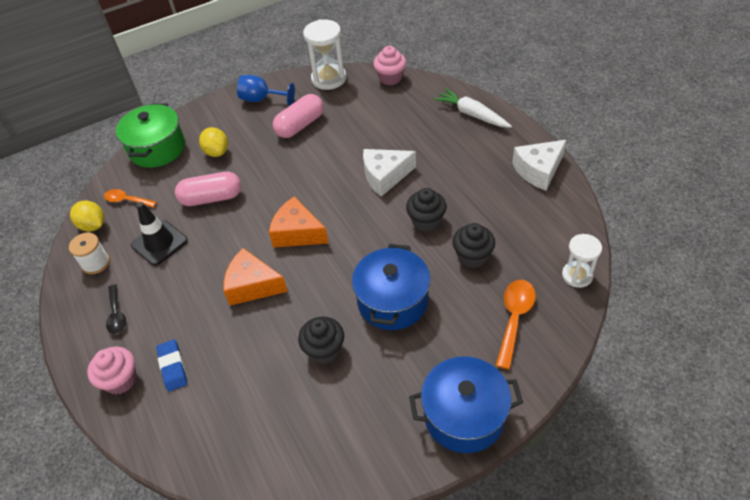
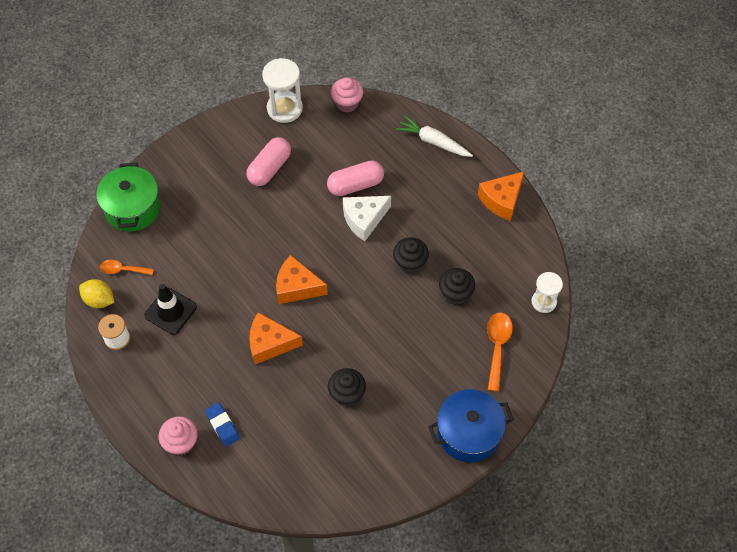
camera: 15 degrees left, 10 degrees up
black spoon [106,284,126,334] -> none
pink capsule [175,172,241,206] -> pink capsule moved to [327,161,384,196]
yellow lemon [199,127,228,157] -> none
blue goblet [237,75,295,106] -> none
blue pot [352,244,430,330] -> none
white cheese [512,140,566,190] -> orange cheese [478,171,524,221]

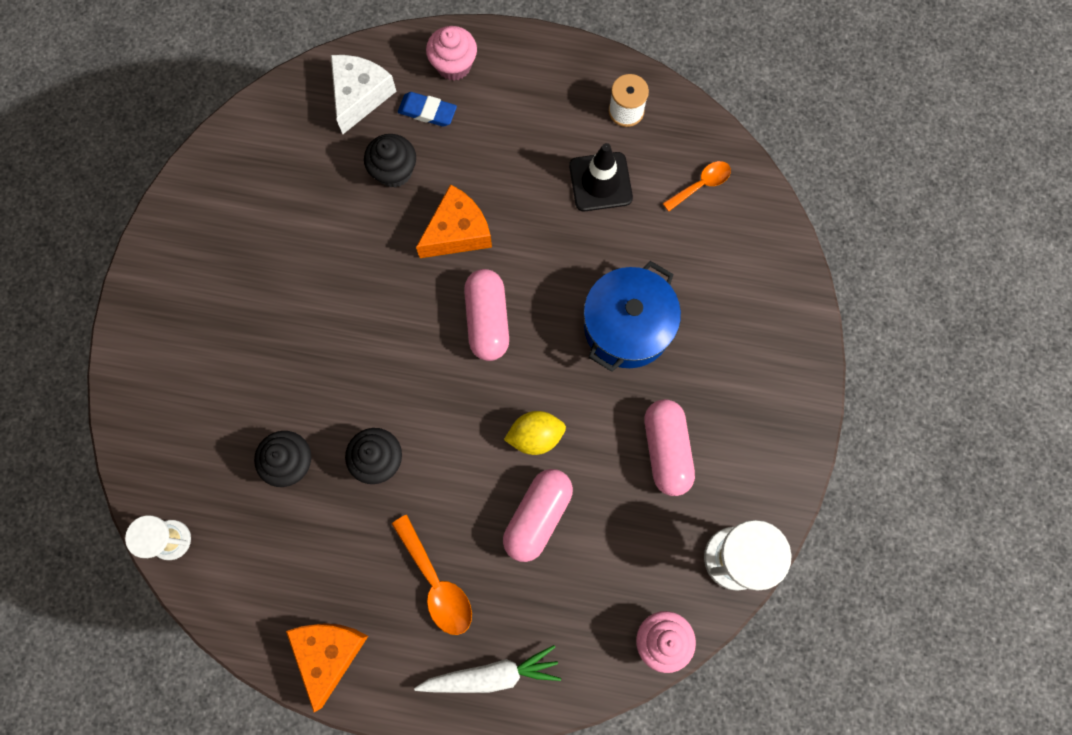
camera: 140 degrees right, 15 degrees up
yellow lemon [79,279,114,308] -> yellow lemon moved to [504,411,566,455]
green pot [96,163,161,231] -> none
orange cheese [276,255,328,304] -> pink capsule [464,269,509,361]
black cupcake [328,368,366,406] -> black cupcake moved to [364,134,416,188]
white cheese [343,196,391,241] -> white cheese moved to [331,55,397,134]
blue pot [428,389,514,462] -> blue pot moved to [583,261,681,372]
orange spoon [487,313,513,391] -> orange spoon moved to [392,515,472,635]

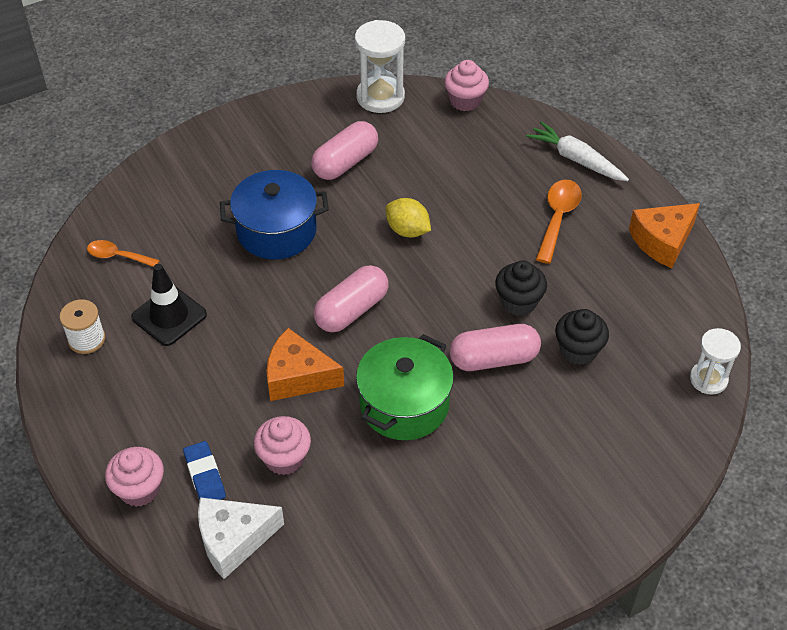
camera: 130 degrees left, 25 degrees down
black cupcake [364,134,416,188] -> pink cupcake [254,416,311,475]
pink capsule [503,469,573,562] -> pink capsule moved to [449,324,541,371]
none -> green pot [356,334,454,440]

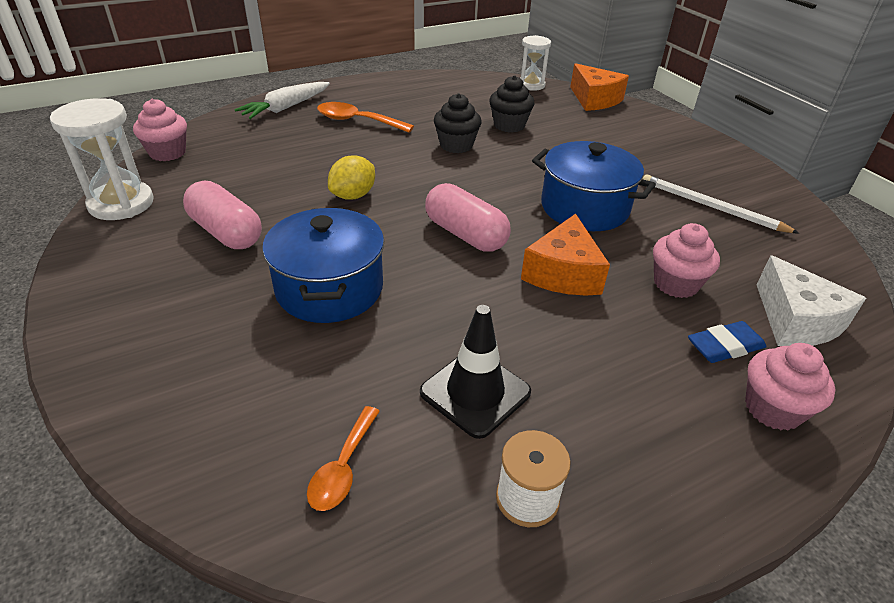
camera: 90 degrees left, 10 degrees down
green pot [356,334,454,440] -> blue pot [532,141,656,231]
pink capsule [449,324,541,371] -> none
orange cheese [629,203,700,268] -> orange cheese moved to [570,63,629,111]
none -> white pencil [643,174,799,234]

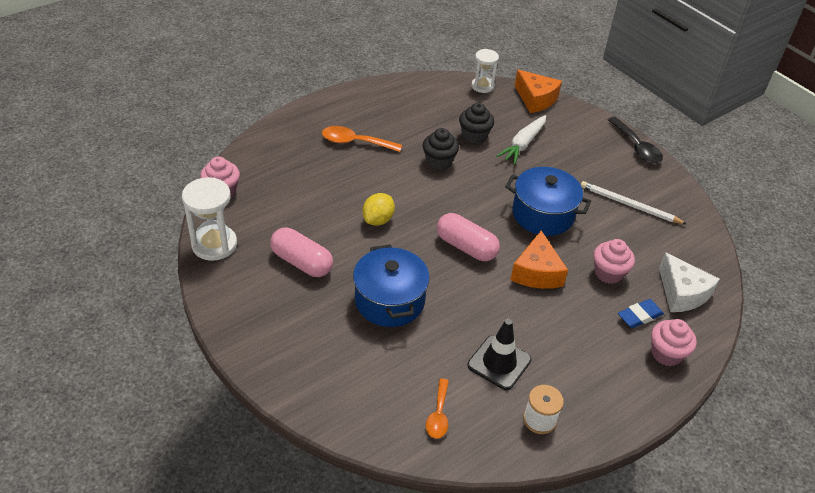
camera: 10 degrees left, 5 degrees up
white carrot [234,82,330,119] -> white carrot moved to [496,115,546,165]
none -> black spoon [608,117,663,163]

